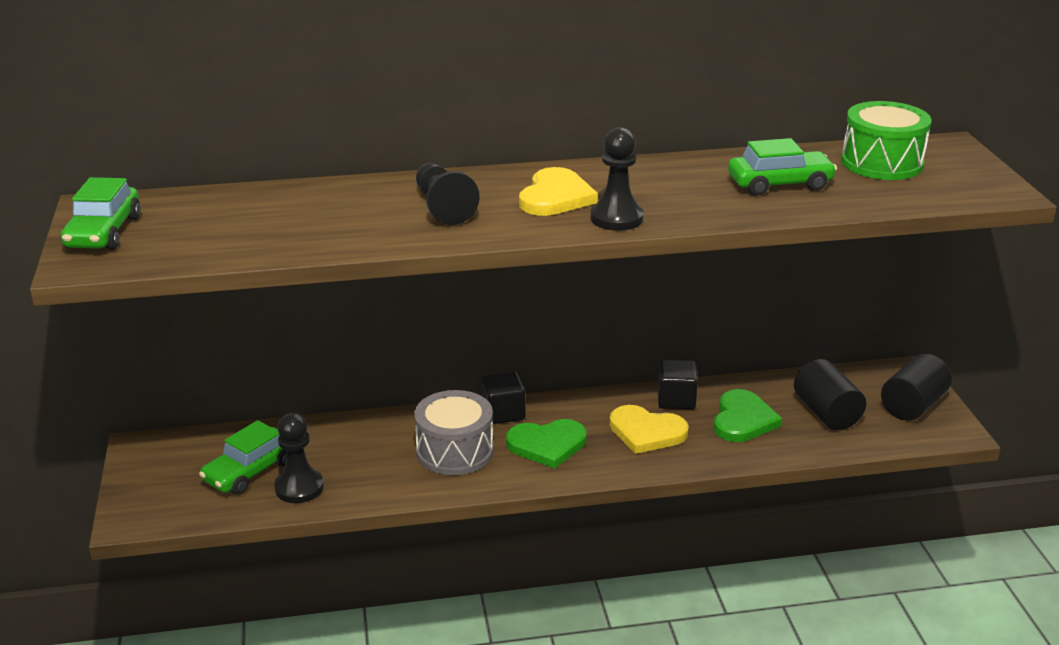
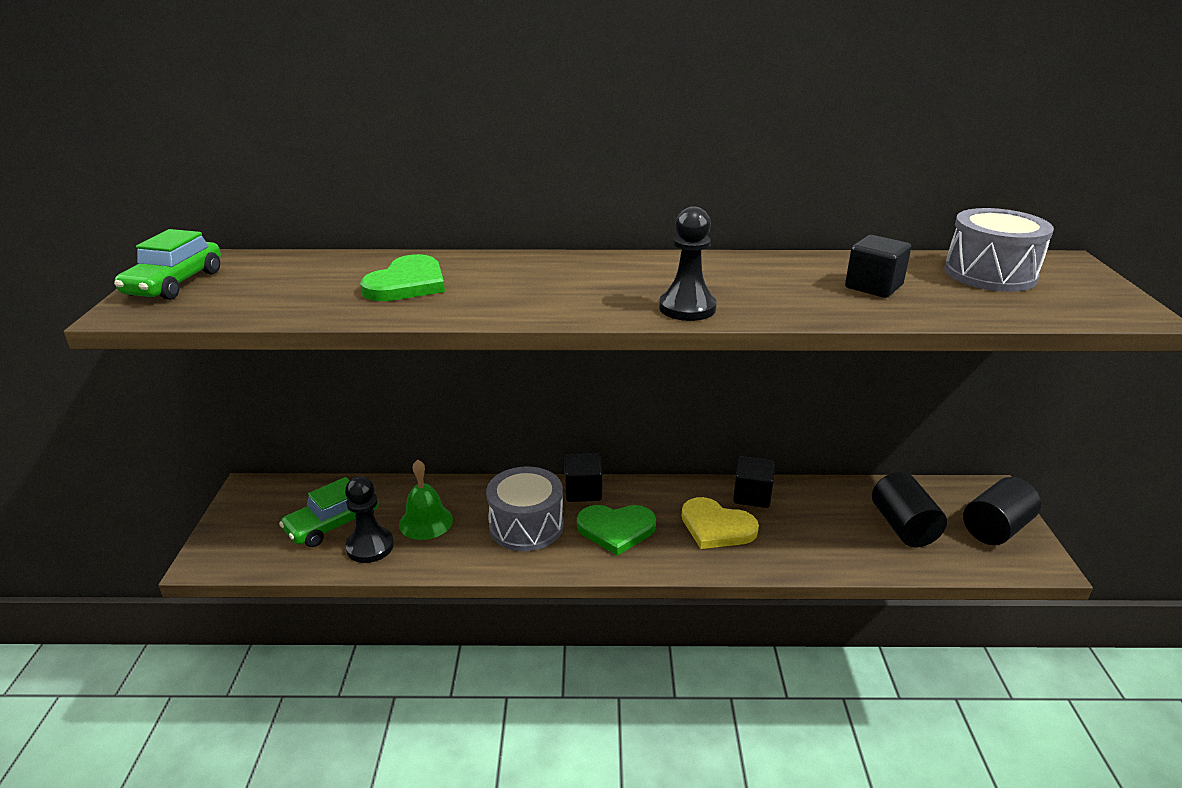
camera: 10 degrees right, 0 degrees up
black pawn [416,163,480,225] -> none
yellow heart [519,167,598,216] -> none
green heart [714,389,782,442] -> green heart moved to [360,254,445,301]
green car [728,138,837,196] -> black cube [845,235,911,298]
green drum [841,101,931,180] -> grey drum [944,208,1054,292]
none -> green bell [399,459,453,540]

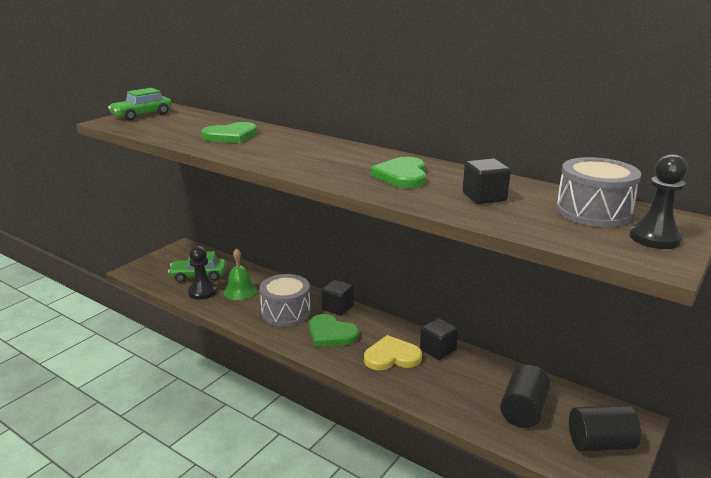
camera: 35 degrees right, 5 degrees down
black pawn [659,206,717,321] -> black pawn moved to [629,154,688,249]
yellow heart [682,497,759,549] -> yellow heart turned 105 degrees clockwise [364,335,422,370]
none -> green heart [370,157,426,188]

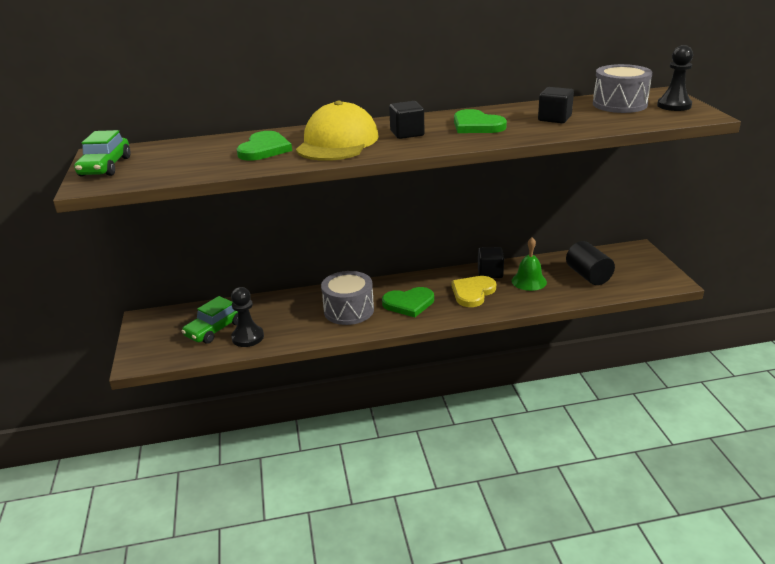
camera: 45 degrees left, 5 degrees up
green bell [224,248,257,300] -> green bell moved to [512,237,547,291]
black cube [321,280,354,316] -> black cube moved to [389,101,425,139]
black cylinder [569,405,641,452] -> none
none -> yellow cap [296,101,379,161]

